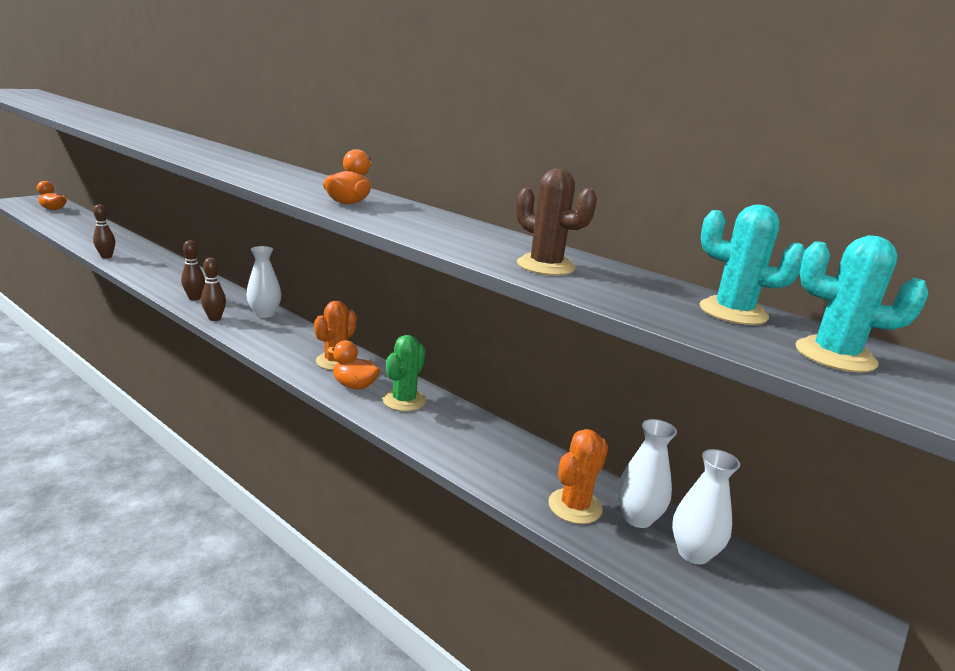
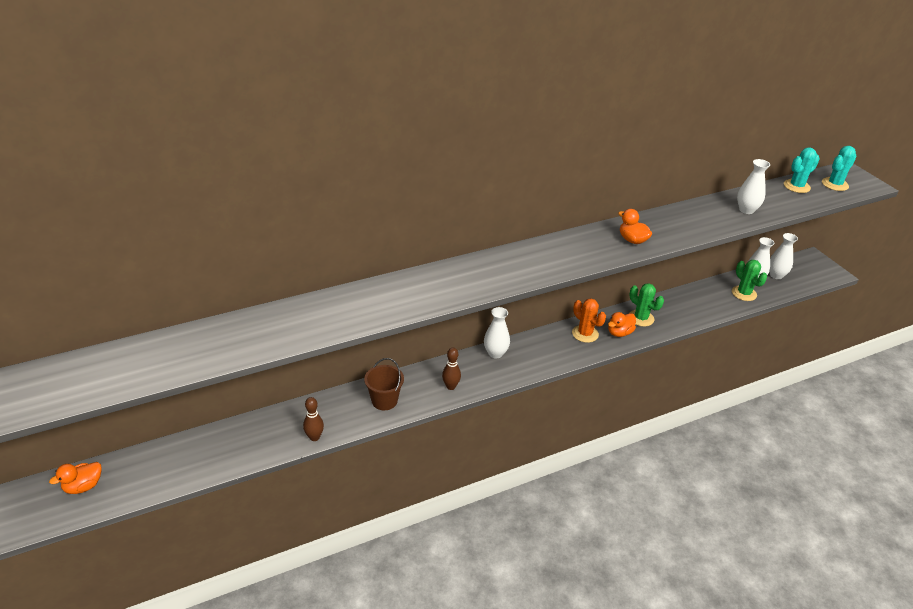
camera: 65 degrees left, 15 degrees up
brown bowling pin [201,258,226,321] -> none
brown cactus [516,169,597,276] -> white vase [737,159,770,214]
orange cactus [548,429,608,524] -> green cactus [732,260,767,301]
none -> brown bucket [364,358,404,410]

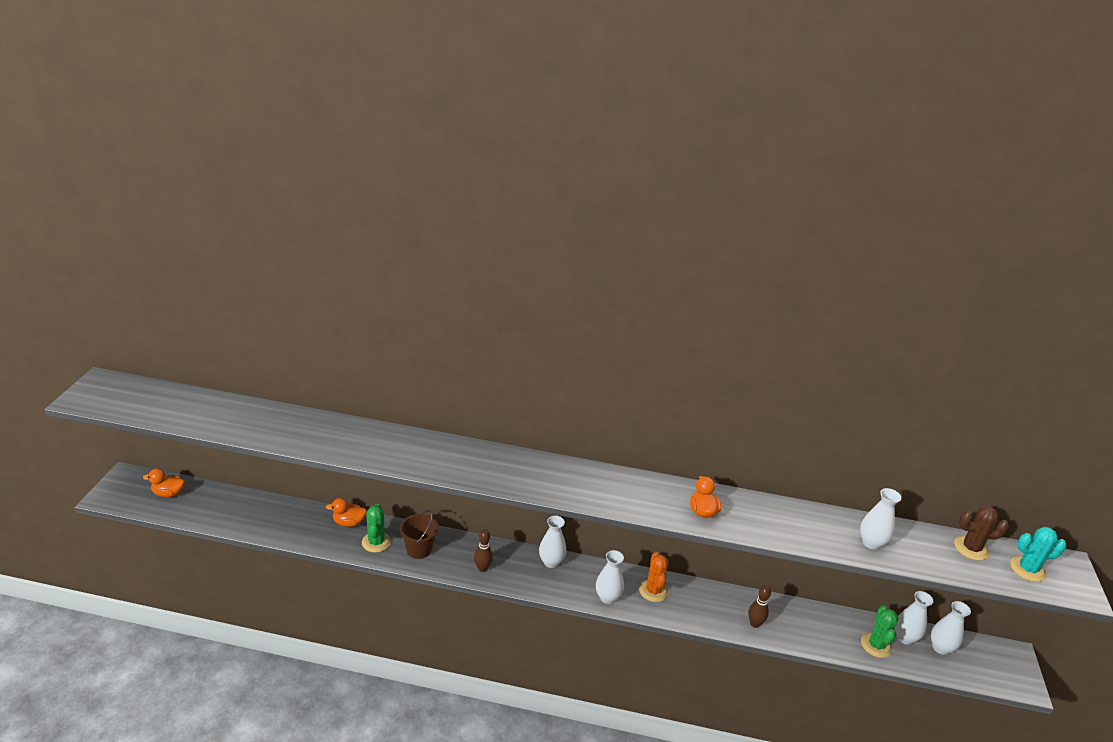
camera: 35 degrees right, 5 degrees down
brown bowling pin [303,397,324,441] -> brown bowling pin moved to [748,585,771,628]
orange duck [608,312,636,337] -> orange duck moved to [326,498,367,527]
green cactus [629,283,664,327] -> green cactus moved to [362,504,391,553]
turquoise cactus [784,147,820,193] -> brown cactus [954,506,1009,561]
none -> white vase [596,550,624,604]

